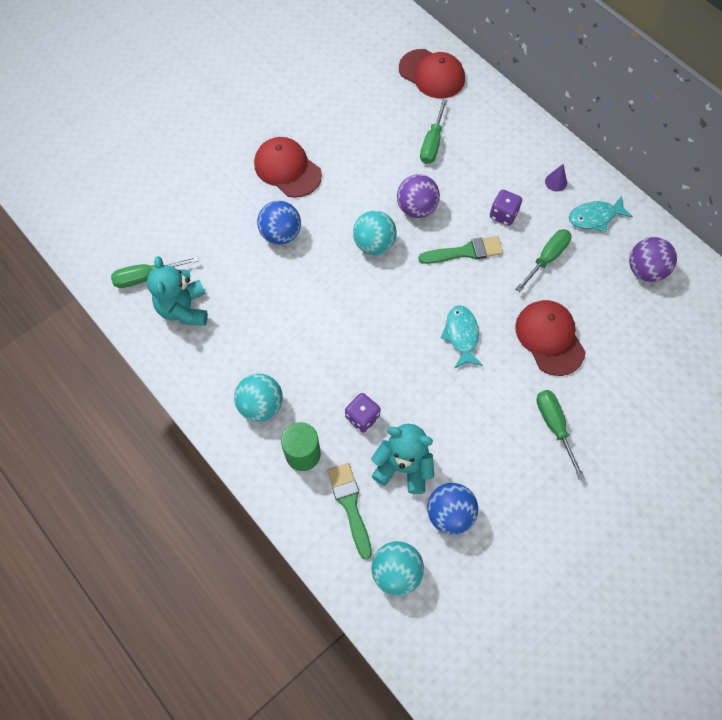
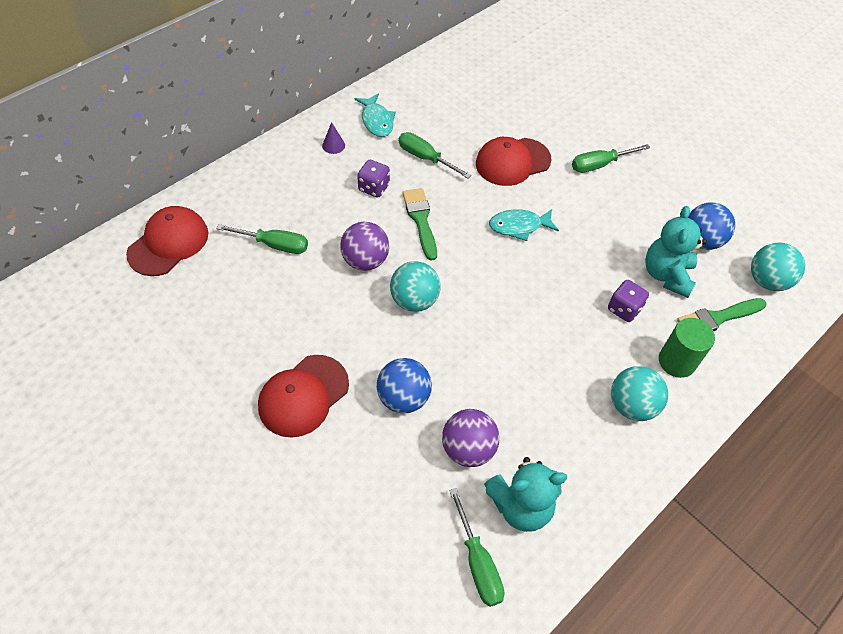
camera: 95 degrees left, 10 degrees down
purple ball [629,237,677,282] -> purple ball moved to [442,409,500,467]

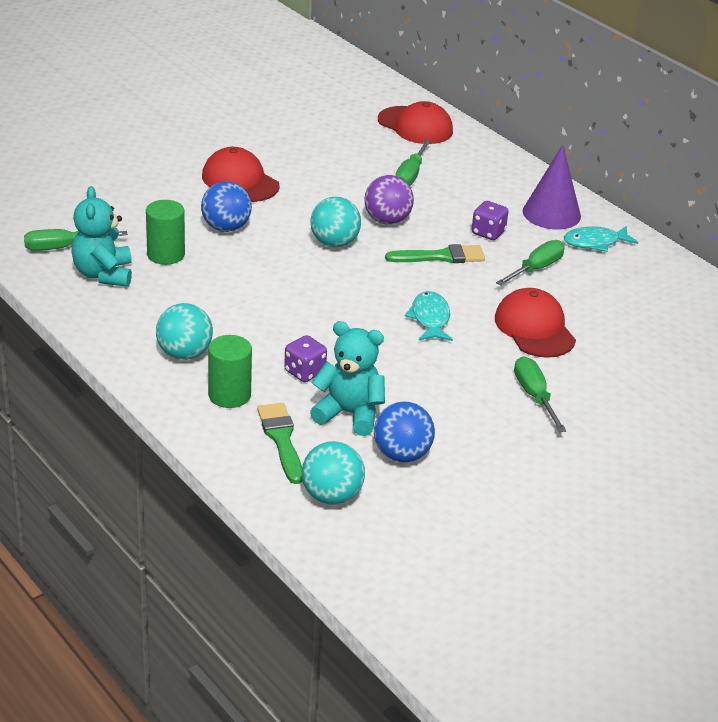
camera: 95 degrees right, 20 degrees down
purple cone [322,122,345,154] -> purple cone [523,145,581,229], size x2.27
purple ball [442,409,500,467] -> green cylinder [146,200,185,265]

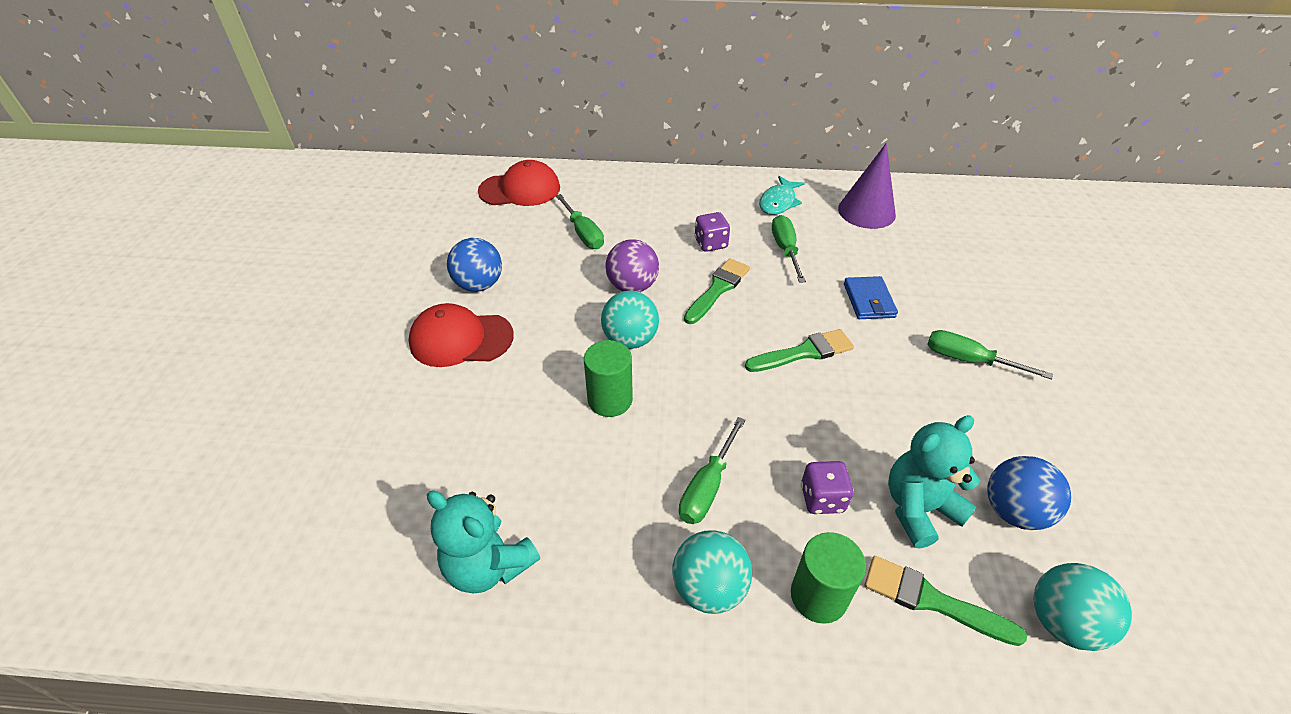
camera: 45 degrees left, 10 degrees up
green screwdriver [24,229,128,251] -> green screwdriver moved to [679,417,745,524]
green cylinder [146,200,185,265] -> green cylinder moved to [584,340,633,417]
blue ball [201,181,252,232] -> blue ball moved to [447,238,502,292]
turquoise fish [405,291,453,341] -> green brush [745,329,854,372]
red cap [495,288,576,358] -> blue wallet [844,276,898,319]
purple cone [523,145,581,229] -> purple cone moved to [838,143,896,229]

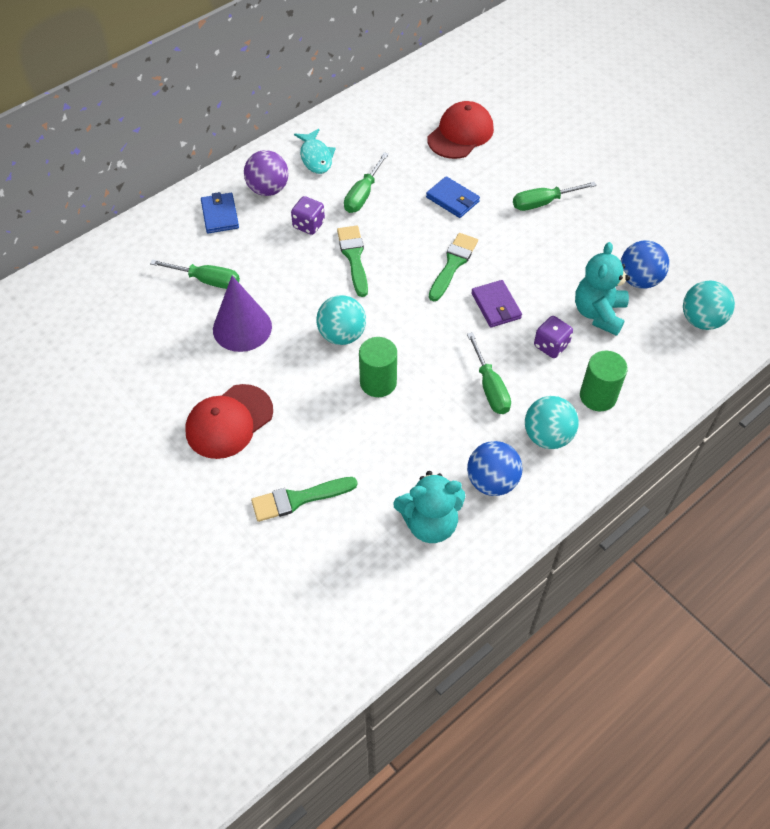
camera: 45 degrees left, 10 degrees up
blue ball [447,238,502,292] -> blue ball moved to [467,441,523,496]
red cap [478,160,560,206] -> red cap moved to [427,101,494,159]
purple ball [605,239,659,292] -> purple ball moved to [244,150,289,196]
green screwdriver [772,215,806,283] -> green screwdriver turned 105 degrees counterclockwise [344,152,389,213]
purple cone [838,143,896,229] -> purple cone moved to [213,276,272,352]
green brush [865,556,1027,646] -> green brush moved to [251,477,358,522]
none -> blue wallet [201,192,239,233]
none -> purple wallet [471,280,522,328]

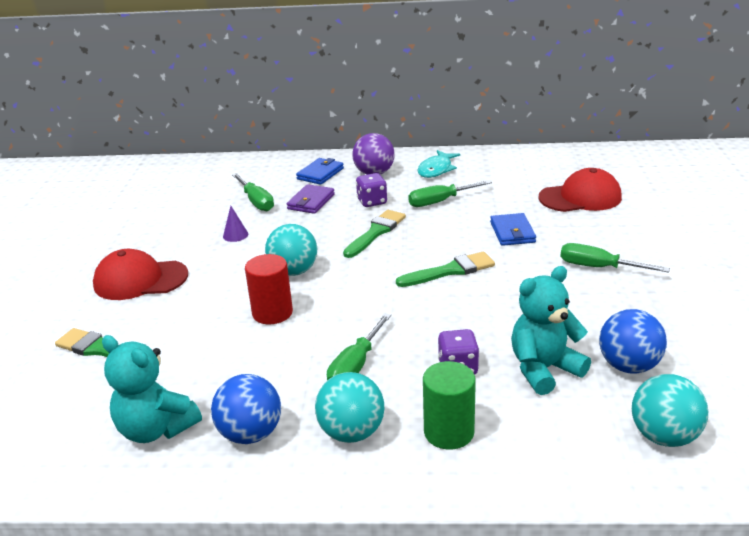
camera: 45 degrees right, 25 degrees down
purple cone [213,276,272,352] -> purple cone [223,206,248,242], size x0.44
green cylinder [359,337,397,397] -> red cylinder [245,254,293,325]
purple wallet [471,280,522,328] -> purple wallet moved to [287,184,335,214]

